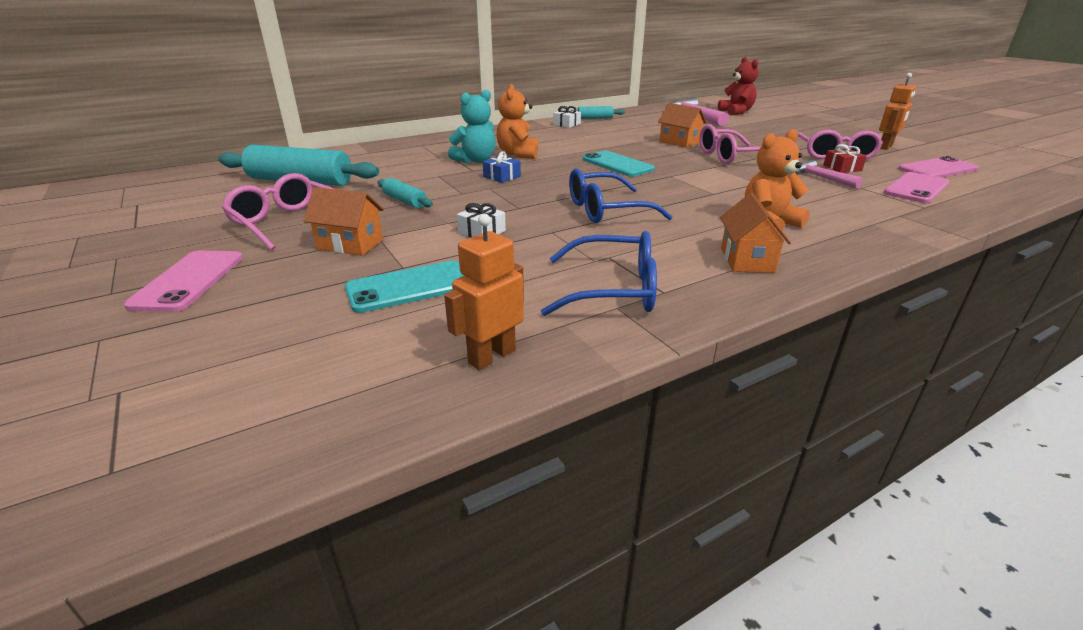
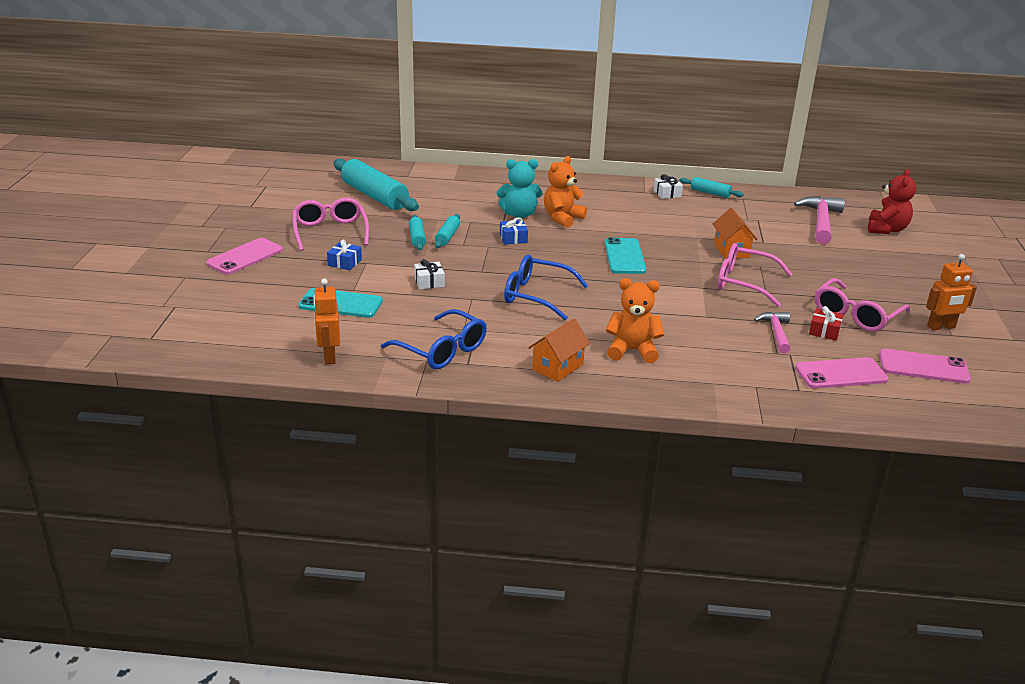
camera: 35 degrees right, 0 degrees up
orange house [304,187,384,256] -> blue gift [327,240,362,270]
orange robot [444,214,524,370] -> orange robot turned 90 degrees counterclockwise [313,278,340,364]
none -> turquoise rolling pin [435,214,460,248]

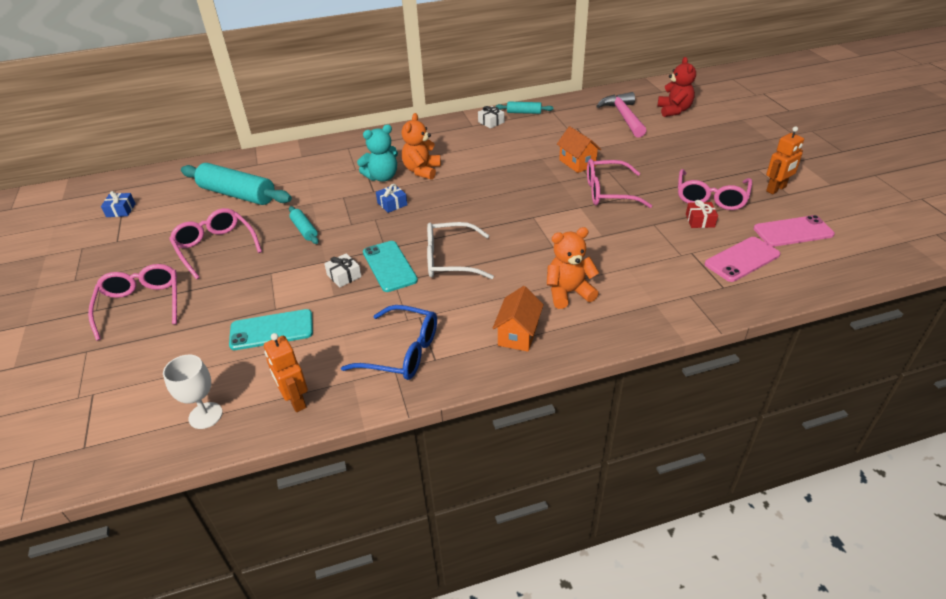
camera: 20 degrees left, 10 degrees up
pink phone [206,238,283,275] -> pink glasses [88,264,177,341]
blue gift [327,240,362,270] -> blue gift moved to [101,191,136,217]
turquoise rolling pin [435,214,460,248] -> none
blue glasses [504,255,589,320] -> white glasses [427,222,494,279]
turquoise phone [605,237,646,274] -> turquoise phone moved to [363,241,418,292]
pink hammer [754,312,790,353] -> none
none -> white goblet [163,354,223,429]

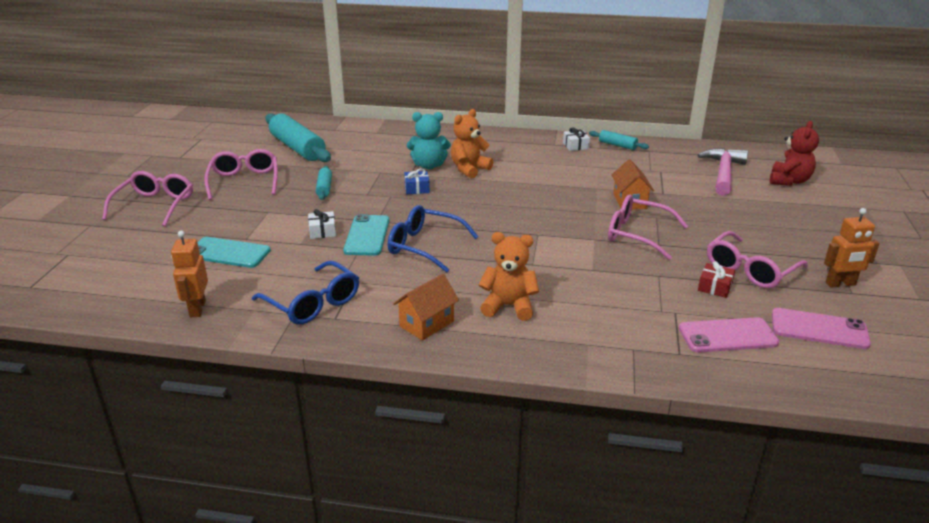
camera: 25 degrees right, 10 degrees down
blue gift [101,191,136,217] -> none
white goblet [163,354,223,429] -> none
white glasses [427,222,494,279] -> blue glasses [388,205,478,273]

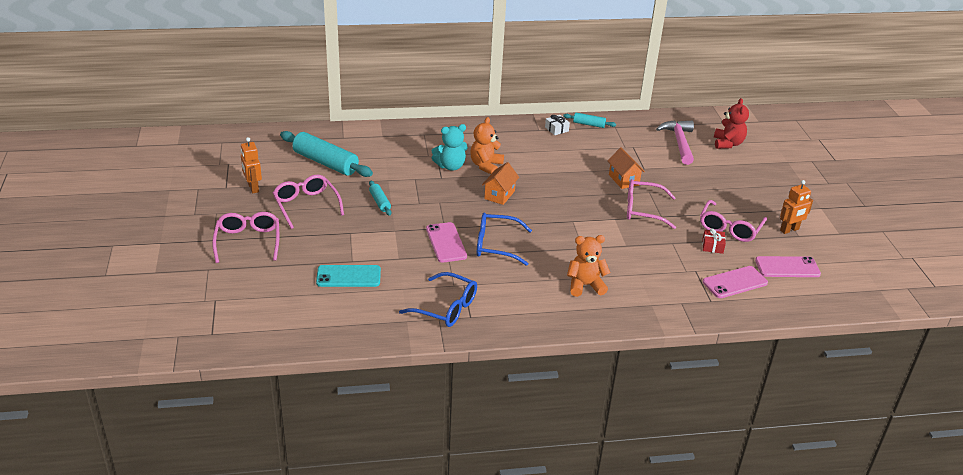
camera: 20 degrees left, 5 degrees up
orange robot [171,231,208,317] -> orange robot moved to [241,137,262,193]
white gift [308,209,336,239] -> none
turquoise phone [343,214,389,256] -> pink phone [426,222,467,263]
orange house [393,274,459,341] -> orange house moved to [482,162,519,205]
blue gift [404,168,430,194] -> none

